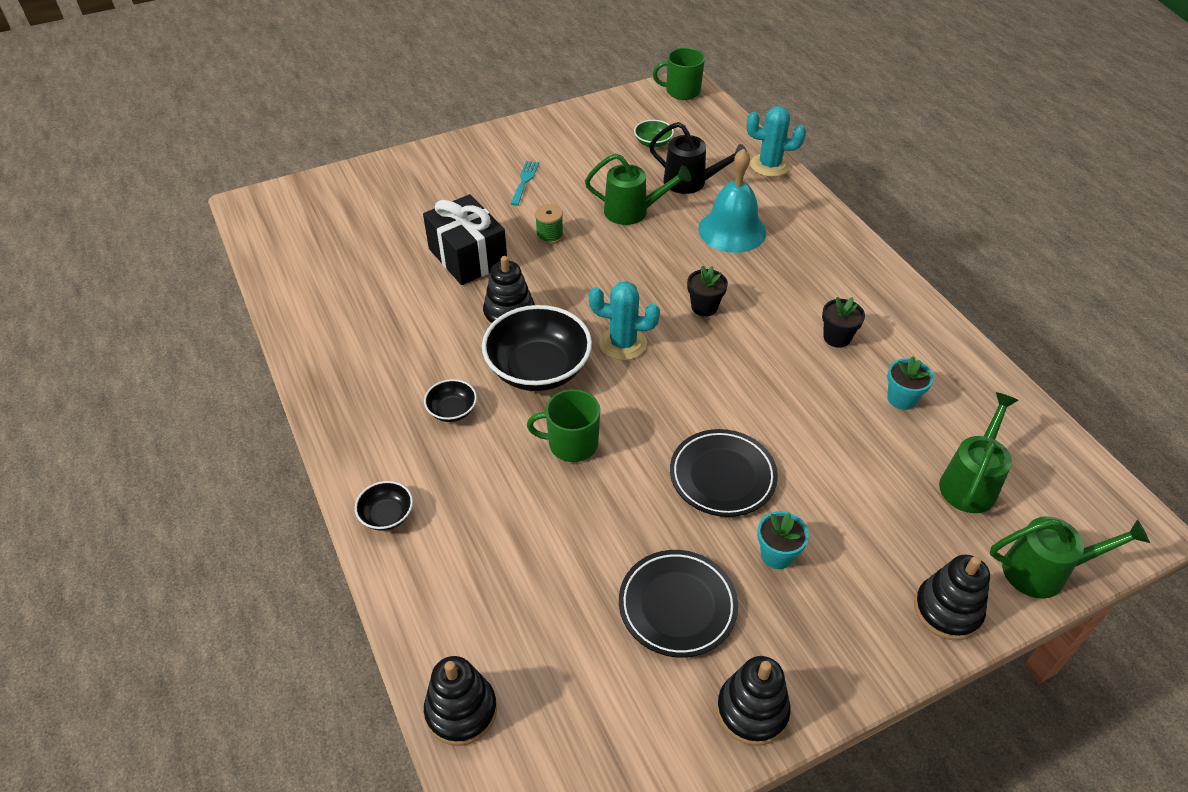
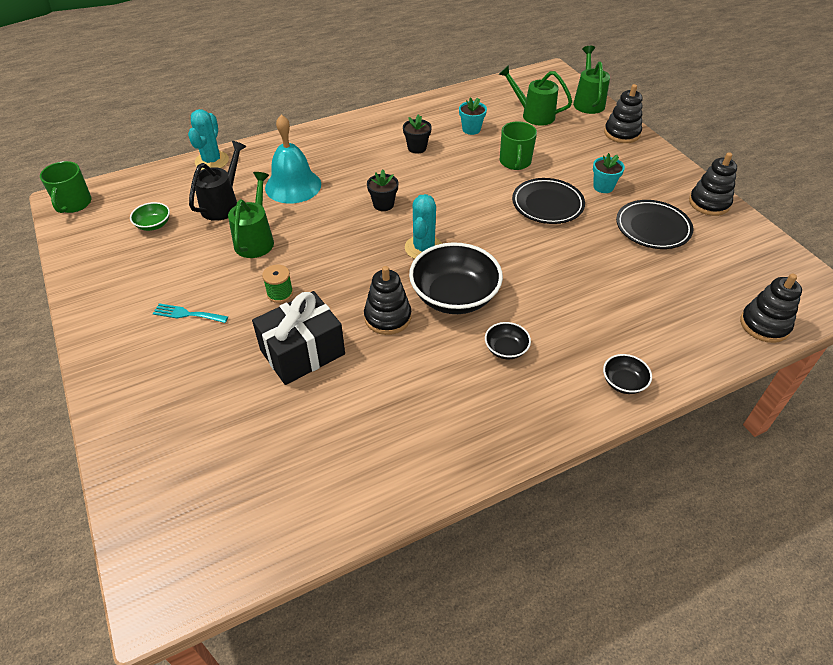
camera: 90 degrees left, 0 degrees up
green mug [527,389,600,462] -> green mug moved to [500,121,537,170]

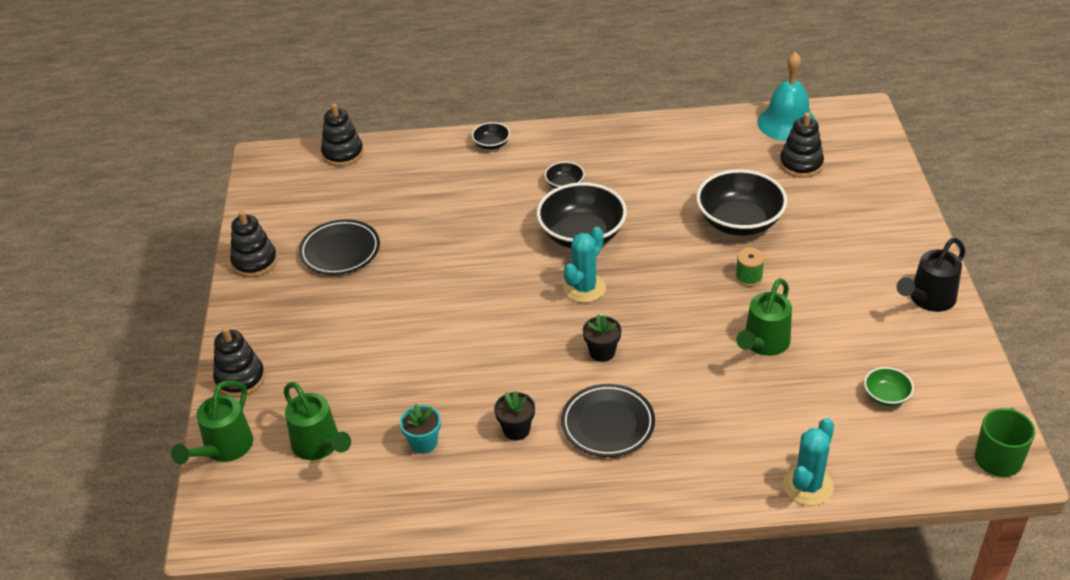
camera: 155 degrees left, 5 degrees down
turquoise fork [153,304,228,323] -> none
black watering can [189,141,247,221] -> black watering can moved to [897,238,965,312]
black gift [252,291,345,385] -> black bowl [696,169,787,236]
turquoise bell [265,114,321,204] -> turquoise bell moved to [757,52,817,141]
black stacking toy [364,266,411,335] -> black stacking toy moved to [779,112,824,178]
green mug [500,121,537,170] -> none
black plate [512,178,585,224] -> black plate moved to [561,384,655,457]
turquoise flower pot [593,153,625,193] -> none

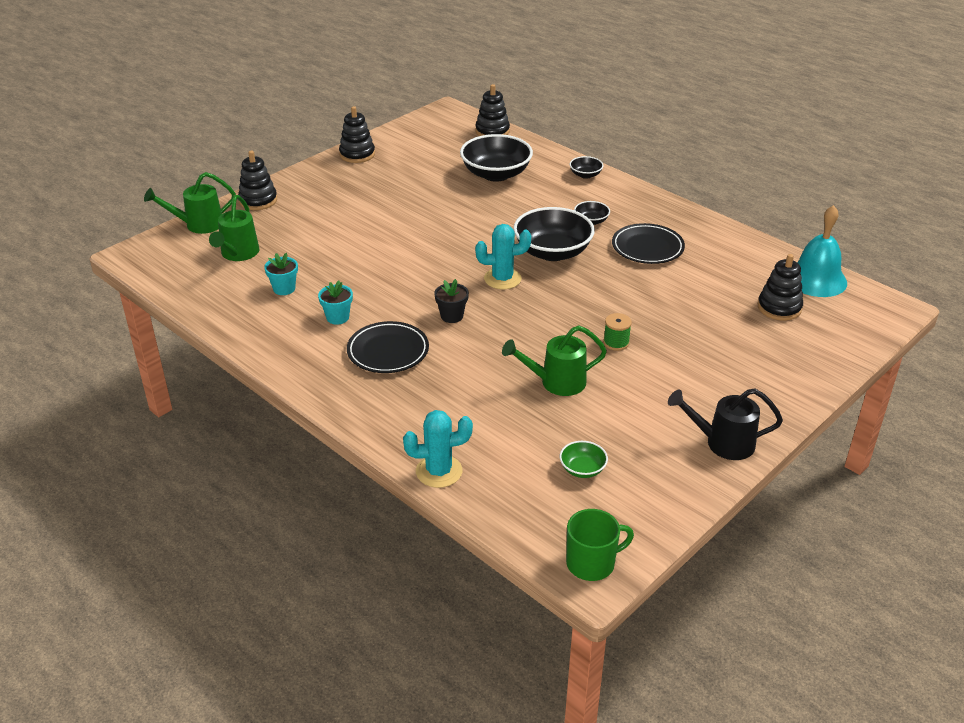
camera: 45 degrees right, 5 degrees down
black plate [299,219,380,275] -> black plate moved to [612,223,685,264]
black flower pot [494,391,535,440] -> turquoise flower pot [318,280,353,325]
black bowl [696,169,787,236] -> black bowl moved to [460,134,533,182]

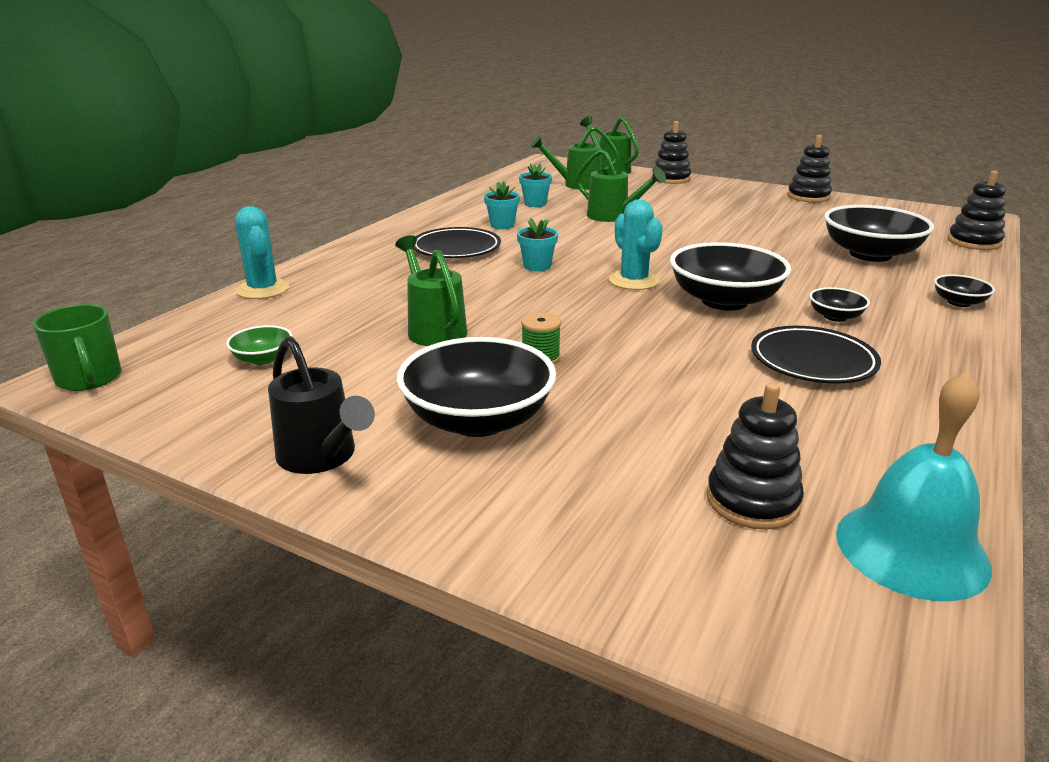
camera: 75 degrees right, 10 degrees down
black flower pot [434,279,469,323] -> turquoise flower pot [517,218,558,271]
black watering can [668,389,783,460] -> black watering can turned 150 degrees clockwise [268,336,375,474]
none -> black bowl [396,337,556,437]
none -> green watering can [576,149,666,222]

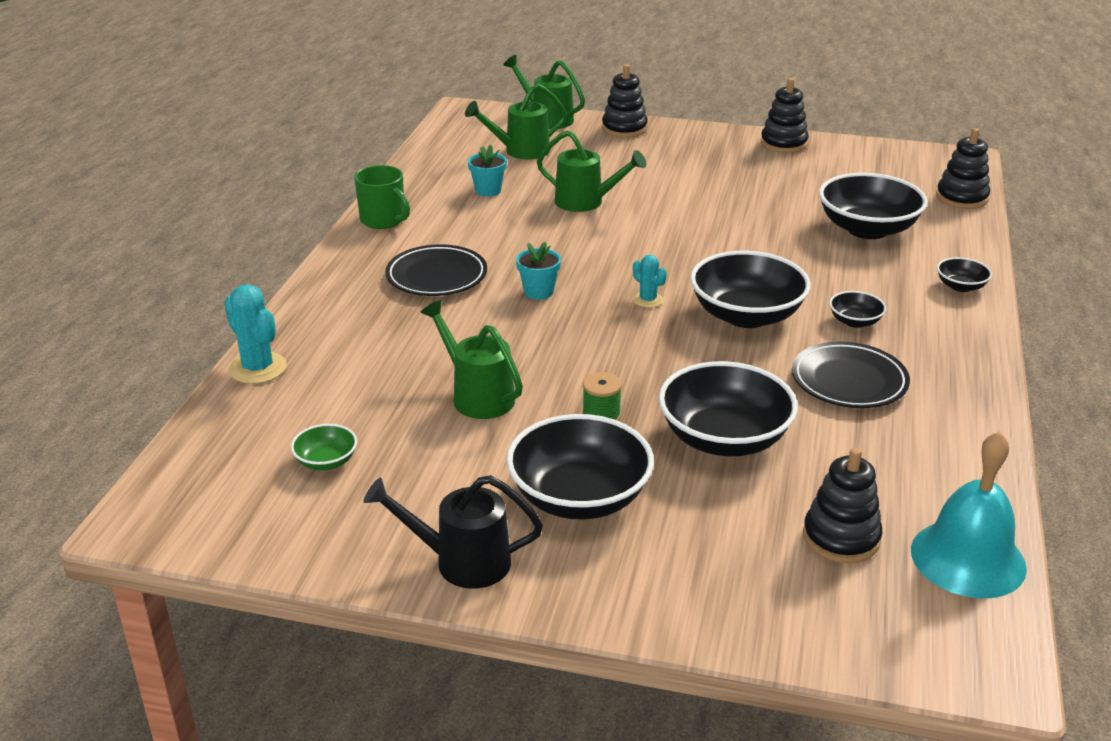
camera: 15 degrees left, 5 degrees up
green mug [33,304,121,391] -> green mug moved to [354,165,410,229]
black watering can [268,336,375,474] -> black watering can turned 150 degrees clockwise [363,475,543,589]
turquoise flower pot [484,181,520,229] -> none
turquoise cactus [609,199,663,290] -> turquoise cactus [633,255,667,308], size x0.58
none -> black bowl [659,361,798,456]

